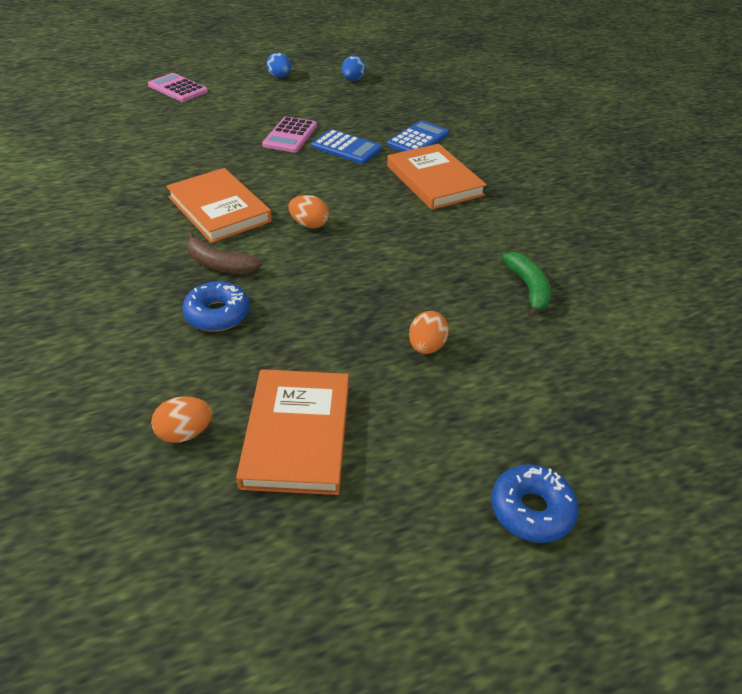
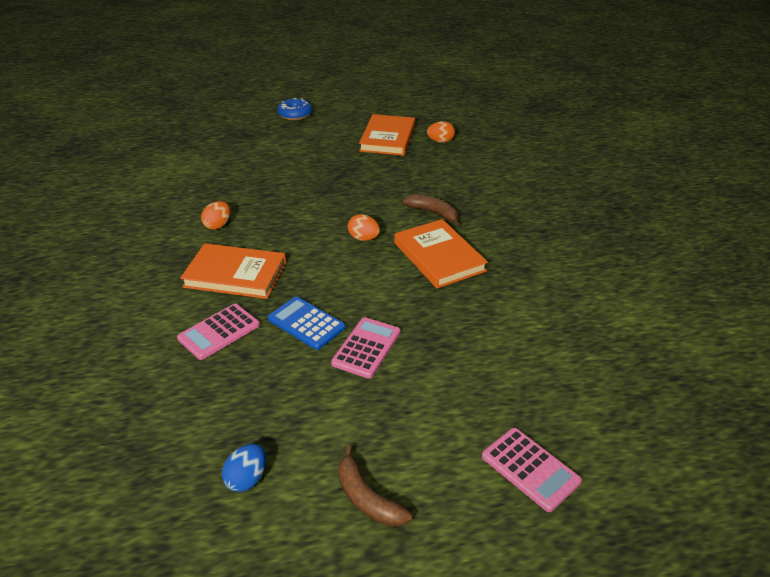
camera: 170 degrees left, 5 degrees down
blue donut [182,281,250,331] -> none
blue egg [266,53,291,78] -> brown banana [338,445,412,527]
blue calculator [387,120,449,152] -> pink calculator [177,304,260,360]
orange book [387,144,487,210] -> orange book turned 60 degrees counterclockwise [180,243,286,299]
orange egg [409,311,449,354] -> orange egg moved to [201,201,231,230]
green banana [502,252,551,318] -> none

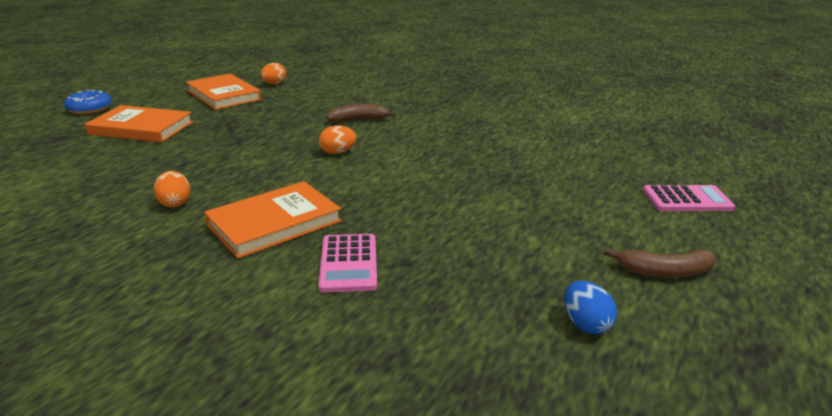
camera: 50 degrees left, 10 degrees down
blue calculator [268,297,346,350] -> none
pink calculator [331,317,400,378] -> none
orange book [394,219,488,288] -> orange book moved to [85,105,193,142]

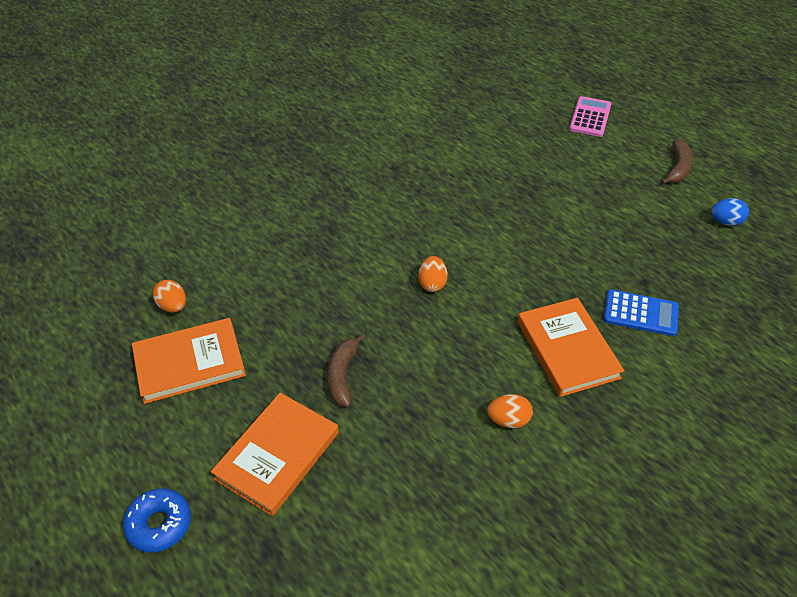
camera: 70 degrees left, 20 degrees up
pink calculator [318,234,377,293] -> blue calculator [604,289,679,336]
brown banana [326,104,396,122] -> brown banana moved to [327,334,366,407]

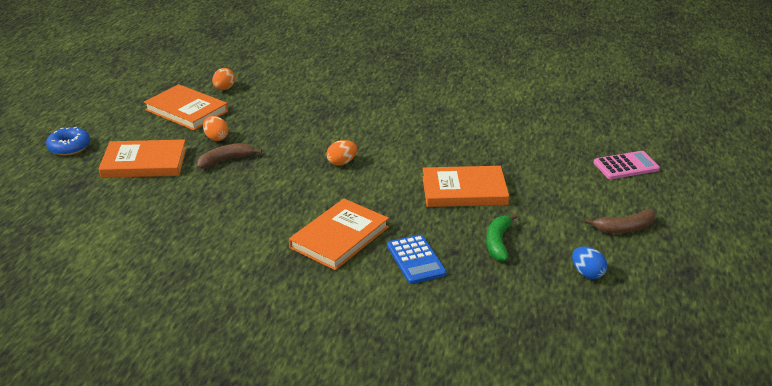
camera: 55 degrees right, 15 degrees down
orange egg [487,394,533,428] -> orange egg moved to [203,116,228,141]
none -> orange book [422,166,509,207]
none -> green banana [486,213,518,261]

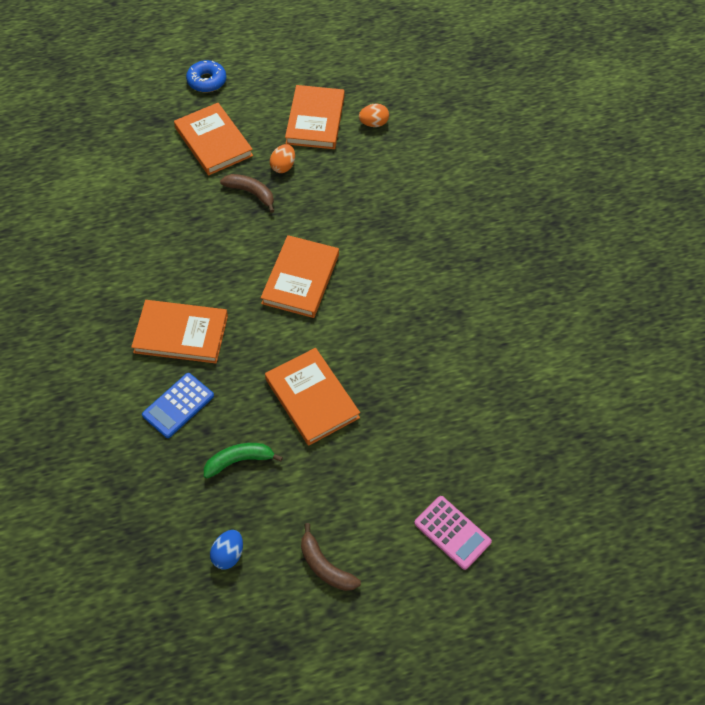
camera: 60 degrees right, 25 degrees up
orange egg [327,140,357,166] -> orange book [261,235,339,318]

